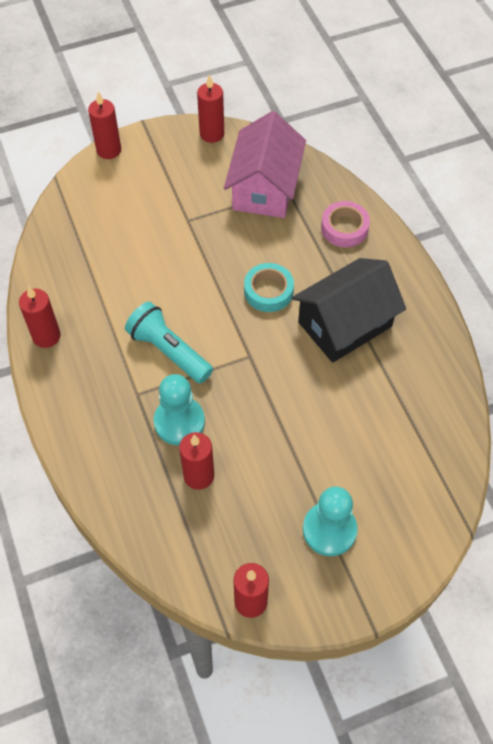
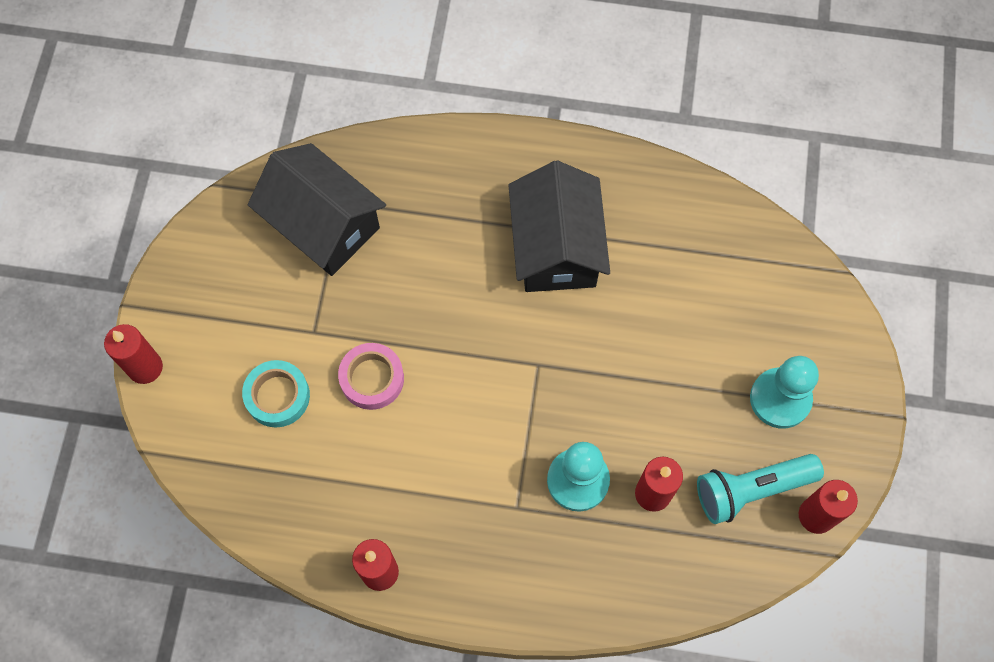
camera: 60 degrees left, 10 degrees up
turquoise flashlight [125,302,213,384] -> turquoise flashlight moved to [697,454,824,524]
red candle [197,75,224,143] -> none
pink house [224,111,306,218] -> black house [248,143,386,276]
turquoise tape [244,263,294,312] -> turquoise tape moved to [242,360,310,428]
pink tape [321,201,370,247] -> pink tape moved to [338,343,404,410]

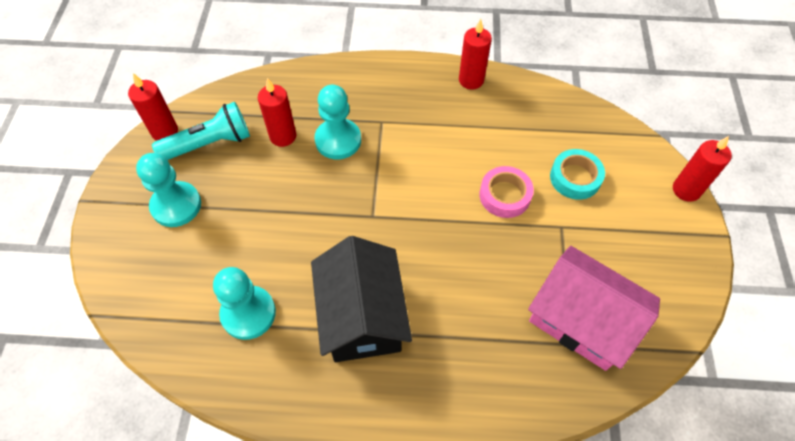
camera: 175 degrees right, 10 degrees down
black house [248,143,386,276] -> pink house [528,246,660,371]
none -> turquoise pawn [213,267,276,340]

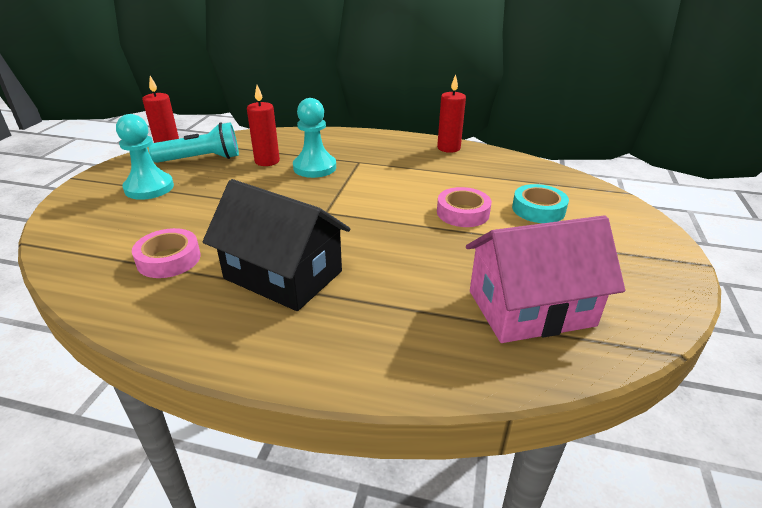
camera: 10 degrees right, 25 degrees down
turquoise pawn [213,267,276,340] -> pink tape [132,228,201,278]
black house [311,236,412,362] -> black house turned 60 degrees counterclockwise [203,179,350,311]
pink house [528,246,660,371] -> pink house turned 60 degrees counterclockwise [466,215,625,343]
red candle [673,136,732,202] -> none

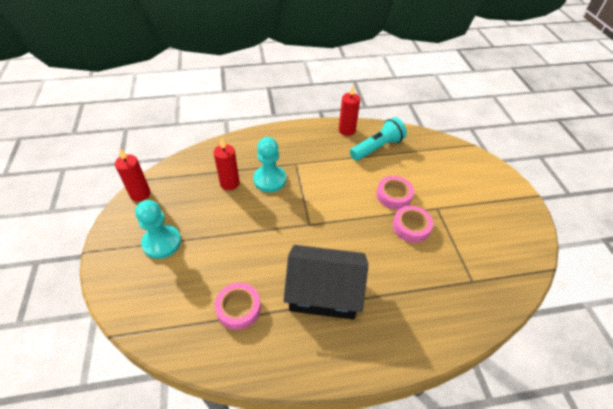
camera: 25 degrees left, 15 degrees up
turquoise flashlight [149,122,239,163] -> turquoise flashlight moved to [350,117,407,161]
pink house [466,215,625,343] -> none
turquoise tape [512,184,569,223] -> none
none -> pink tape [393,206,433,243]

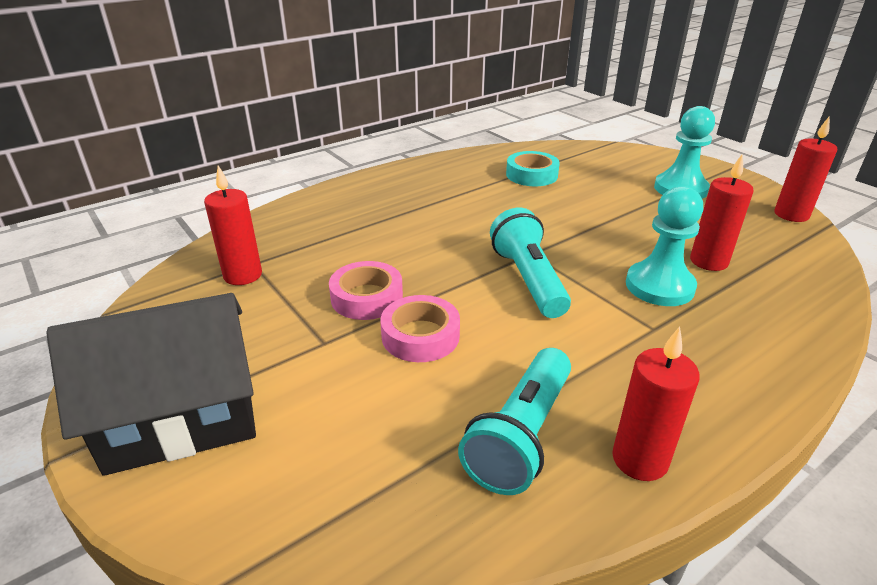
camera: 155 degrees right, 15 degrees down
pink tape [215,283,261,330] -> turquoise tape [506,151,560,186]
black house [283,245,368,320] -> black house moved to [46,293,256,476]
none -> red candle [204,165,262,285]
none -> turquoise flashlight [490,208,571,318]

